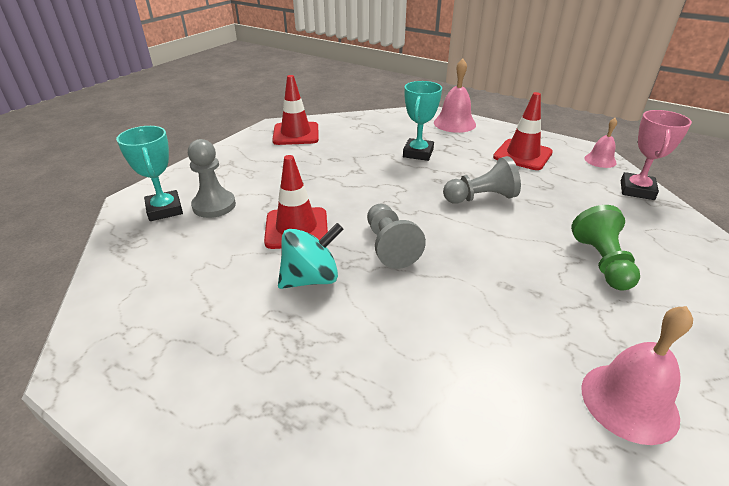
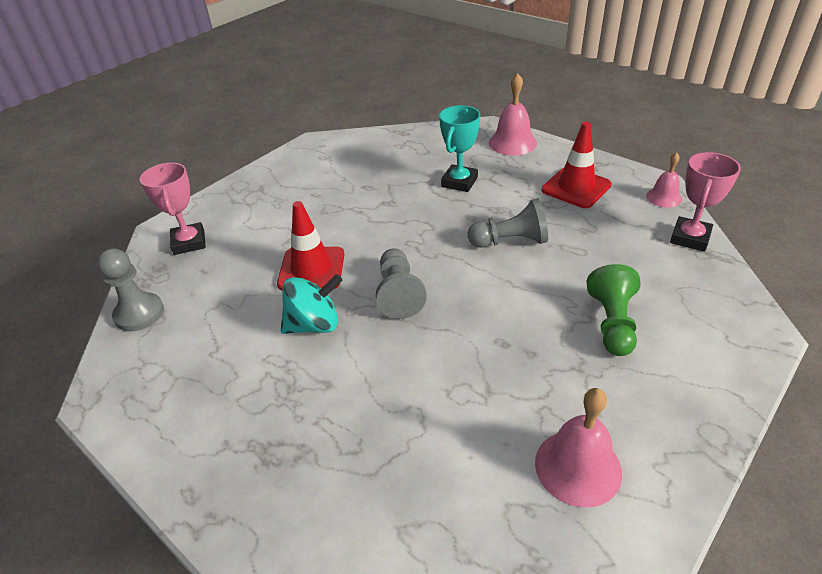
camera: 10 degrees right, 5 degrees up
turquoise trophy [116,126,183,221] -> pink trophy [140,163,206,255]
grey pawn [188,139,236,218] -> grey pawn moved to [97,248,164,331]
red traffic cone [272,75,319,145] -> none

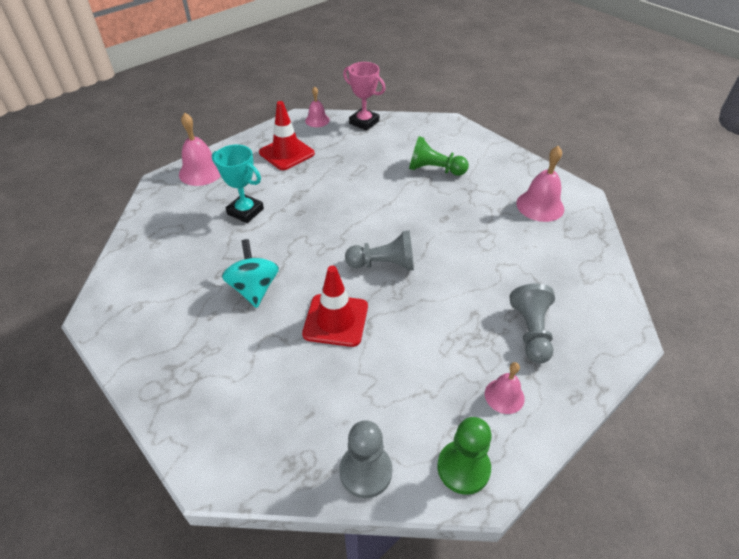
camera: 85 degrees left, 5 degrees up
pink trophy [140,163,206,255] -> none
turquoise spinning top [281,274,342,334] -> turquoise spinning top moved to [222,239,279,308]
grey pawn [468,198,548,247] -> grey pawn moved to [510,284,555,364]
none -> green pawn [437,417,492,495]
none -> pink bell [485,362,525,414]

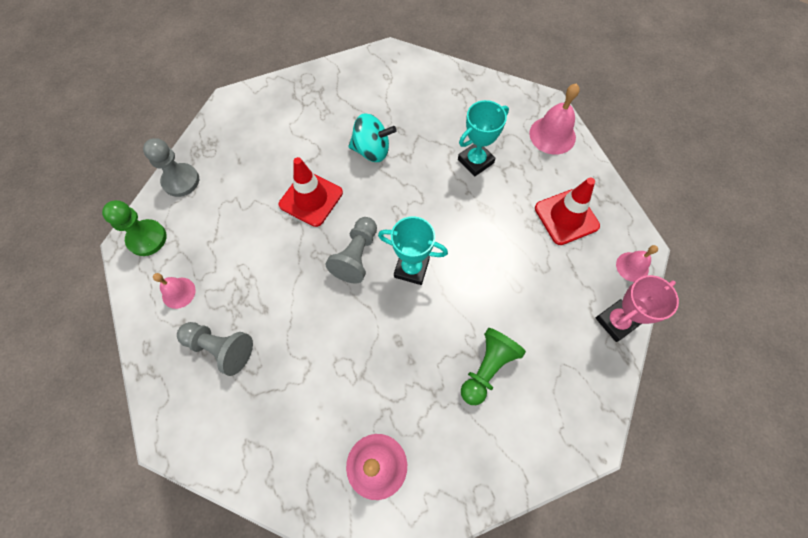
camera: 110 degrees right, 20 degrees up
none -> turquoise trophy [378,216,448,285]

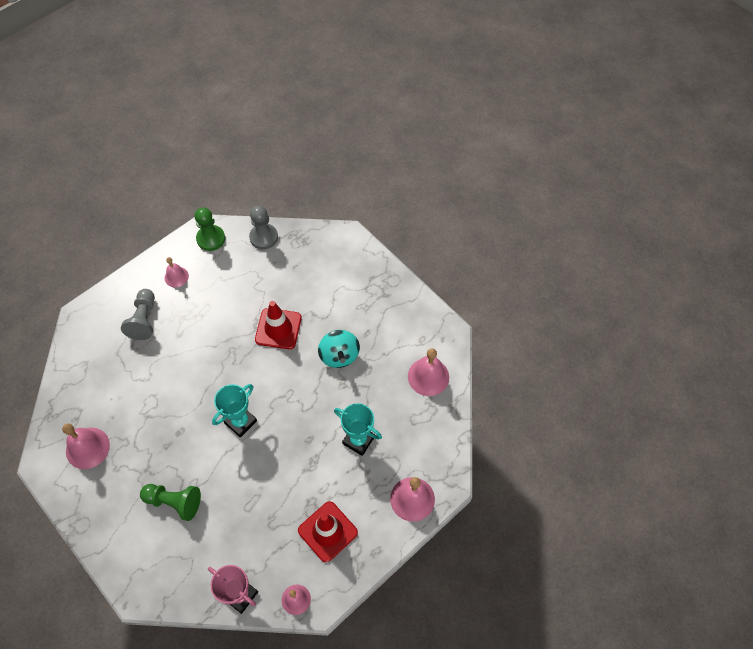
camera: 70 degrees right, 5 degrees down
grey pawn [325,217,377,284] -> none
turquoise trophy [378,216,448,285] -> turquoise trophy turned 45 degrees clockwise [212,384,257,438]
none -> pink bell [408,348,449,396]

